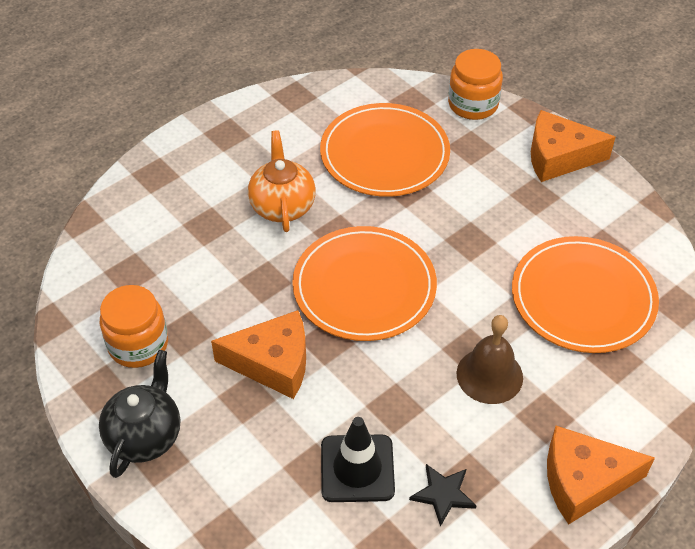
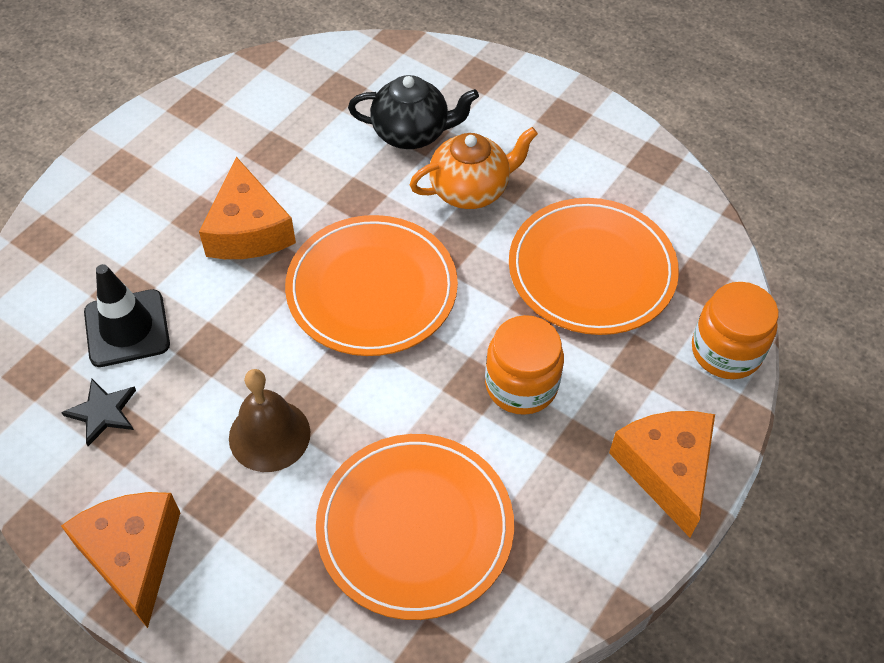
camera: 75 degrees right, 5 degrees up
black teapot [99,350,180,478] -> black teapot moved to [348,75,479,149]
orange jar [100,285,168,368] -> orange jar moved to [485,315,564,415]

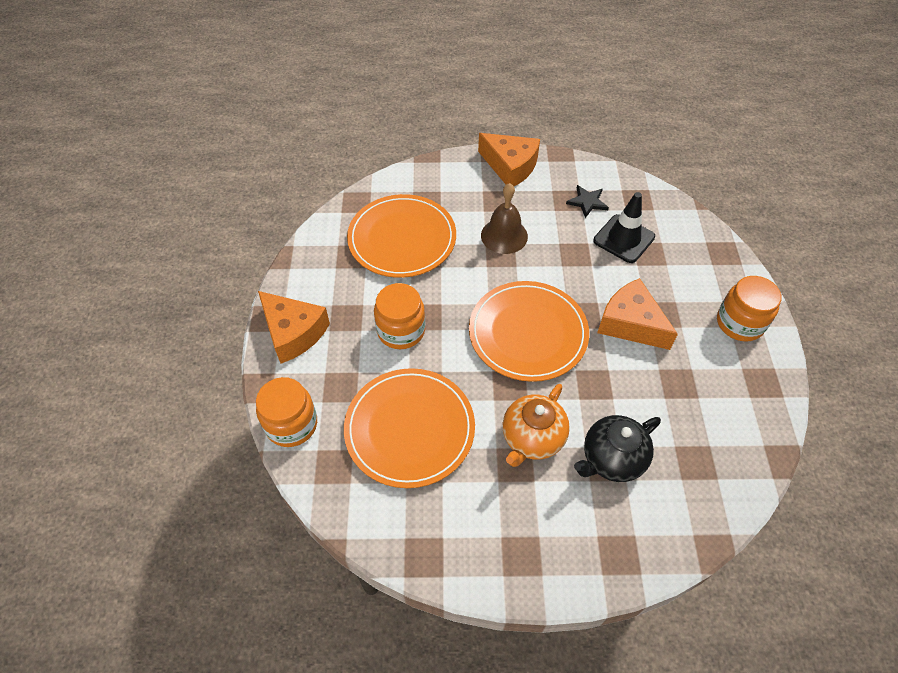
camera: 145 degrees right, 0 degrees up
none -> orange jar [717,276,782,342]

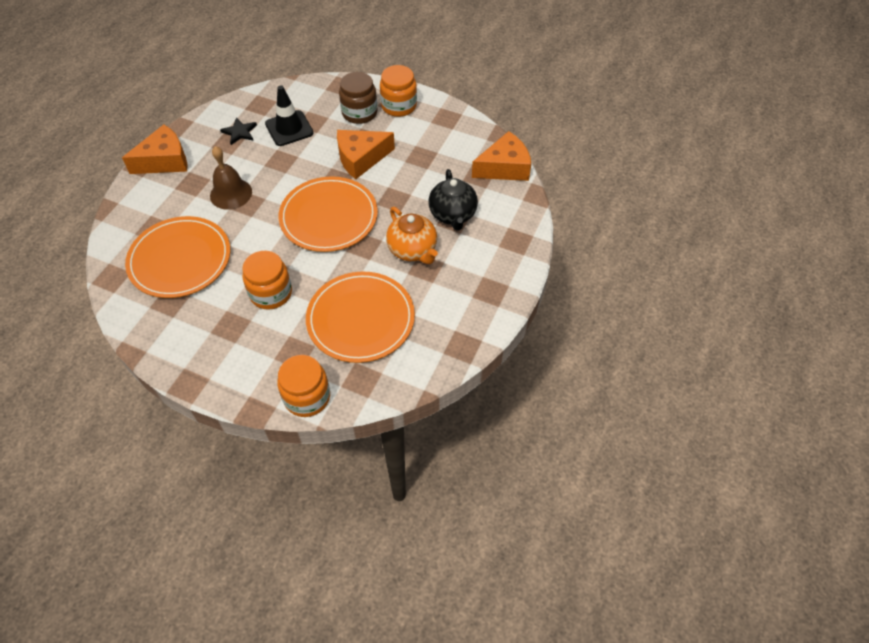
camera: 65 degrees left, 0 degrees up
orange cheese [258,291,330,364] -> orange cheese moved to [472,131,531,181]
none -> brown jar [339,72,378,124]

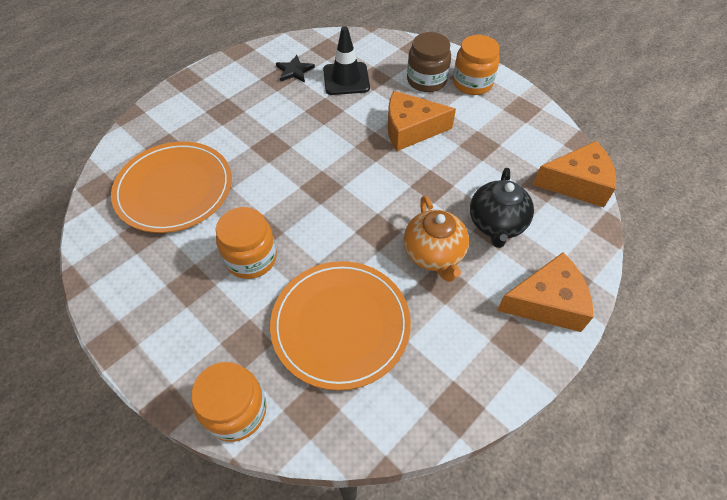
camera: 20 degrees right, 0 degrees up
orange cheese [122,124,187,174] -> orange cheese moved to [497,252,593,332]
brown bell [210,146,252,210] -> none
orange plate [278,176,378,252] -> none

